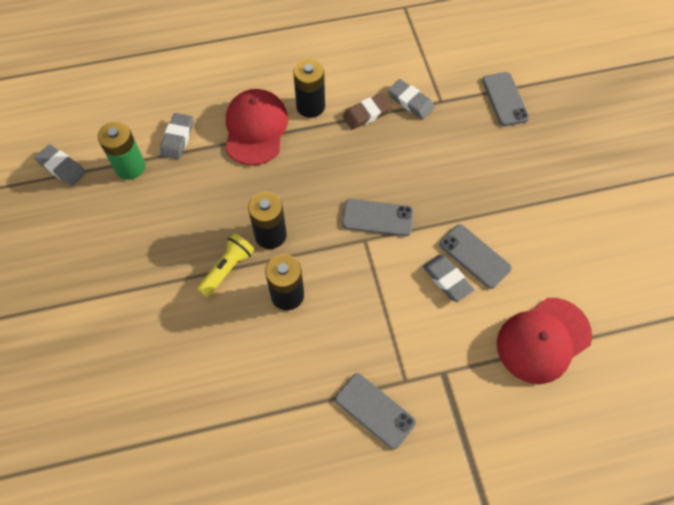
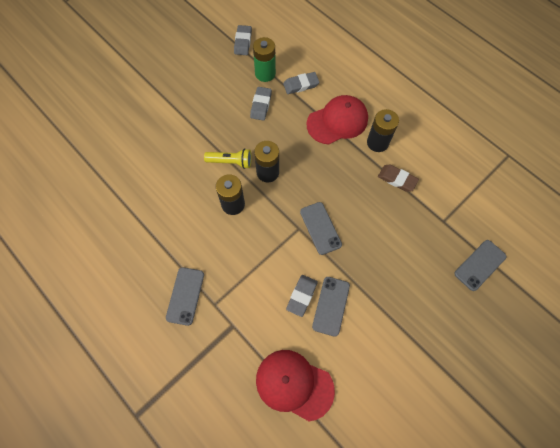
camera: 60 degrees right, 5 degrees up
grey eraser [388,79,435,119] -> grey eraser moved to [250,87,272,121]

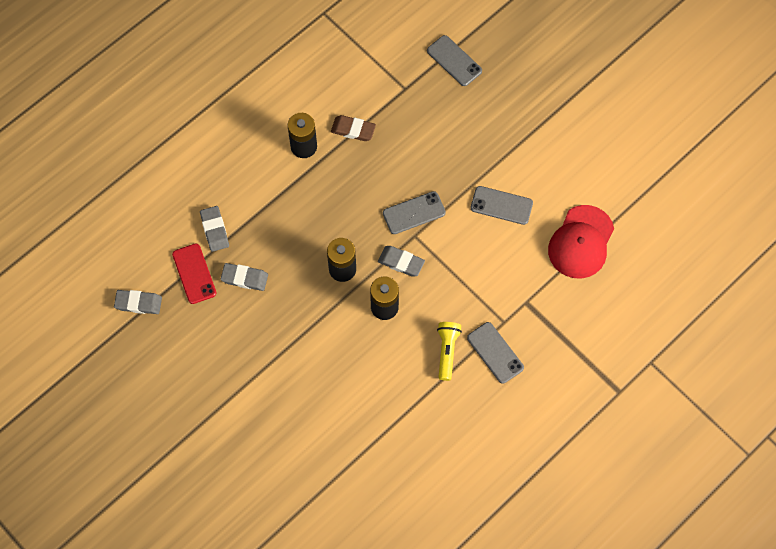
camera: 90 degrees left, 0 degrees up
grey phone [166,267,204,326] -> grey phone turned 45 degrees clockwise [467,322,524,384]
yellow flashlight [204,148,252,169] -> yellow flashlight moved to [437,322,462,381]
green battery [253,37,276,82] -> red phone [172,243,216,304]
grey eraser [286,275,318,317] -> grey eraser moved to [378,246,425,277]
red cap [306,95,368,145] -> none
brown eraser [378,165,419,192] -> brown eraser turned 75 degrees clockwise [331,115,376,141]

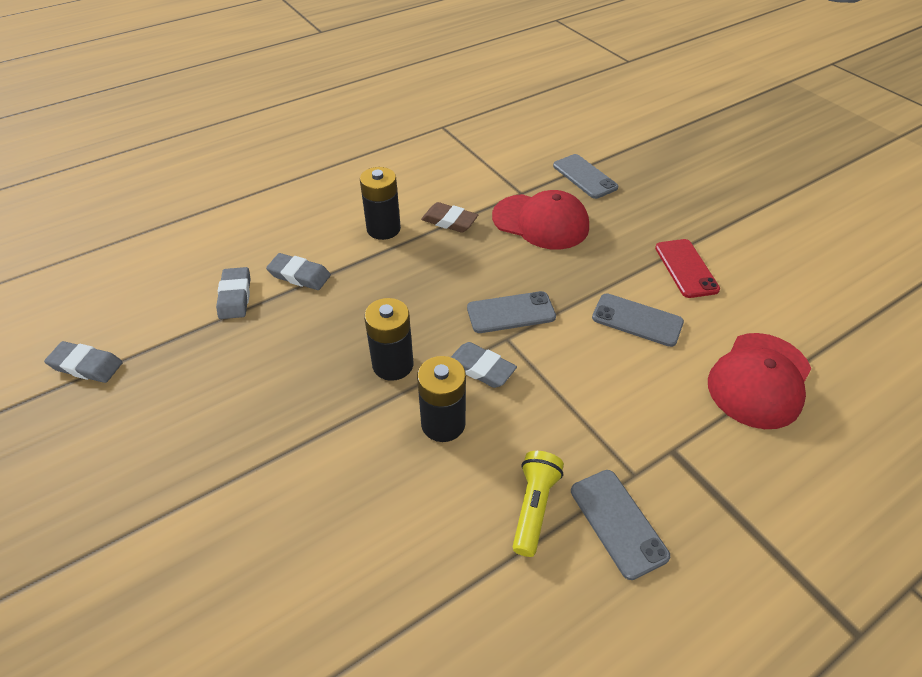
camera: 10 degrees right, 20 degrees down
red phone [172,243,216,304] -> red phone moved to [655,239,720,298]
grey eraser [221,263,268,291] -> grey eraser moved to [266,253,331,290]
none -> red cap [492,190,589,250]

